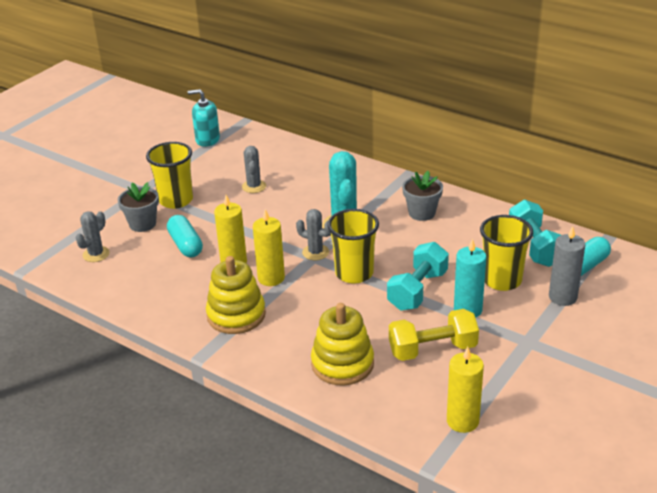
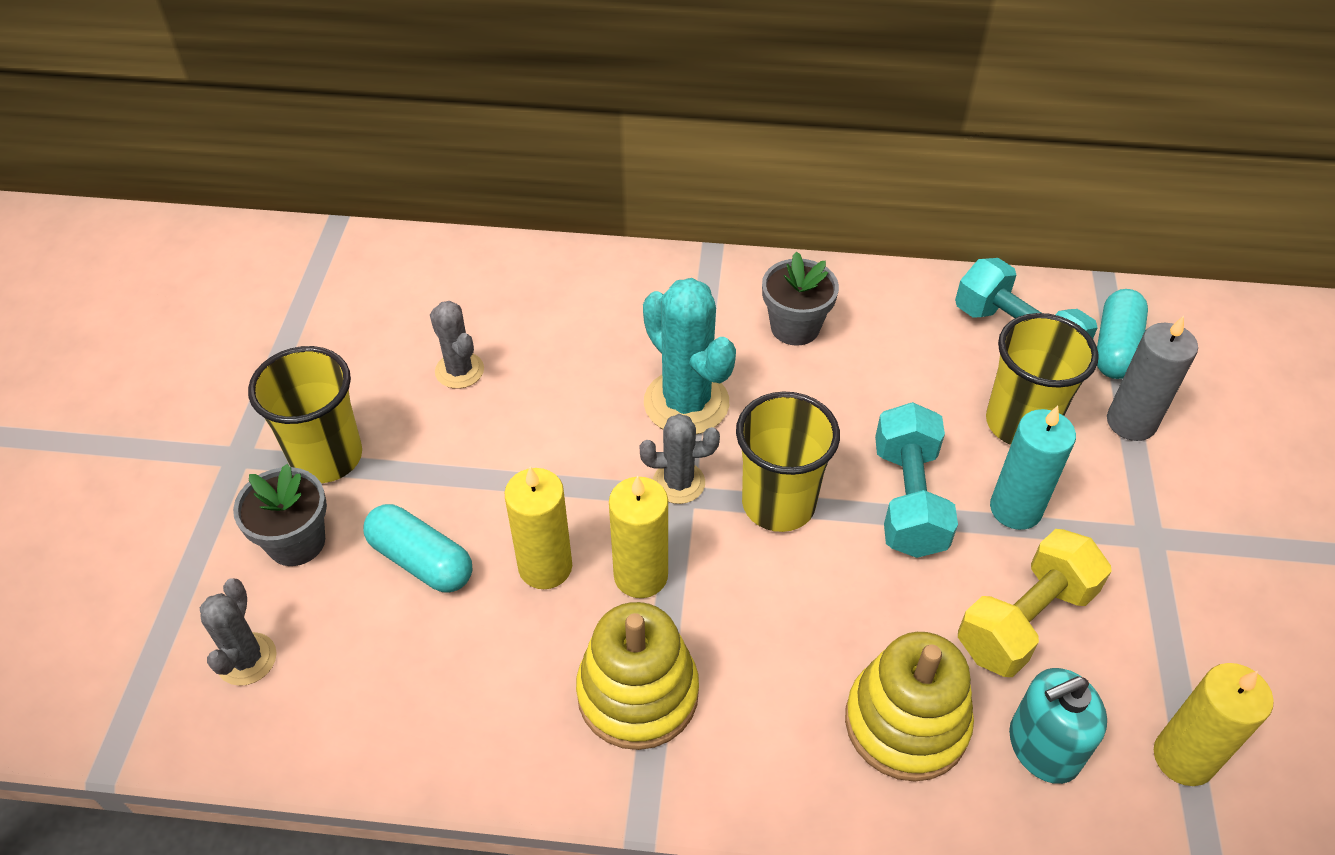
camera: 30 degrees left, 15 degrees up
turquoise soap dispenser [188,89,220,147] -> turquoise soap dispenser moved to [1009,668,1107,784]

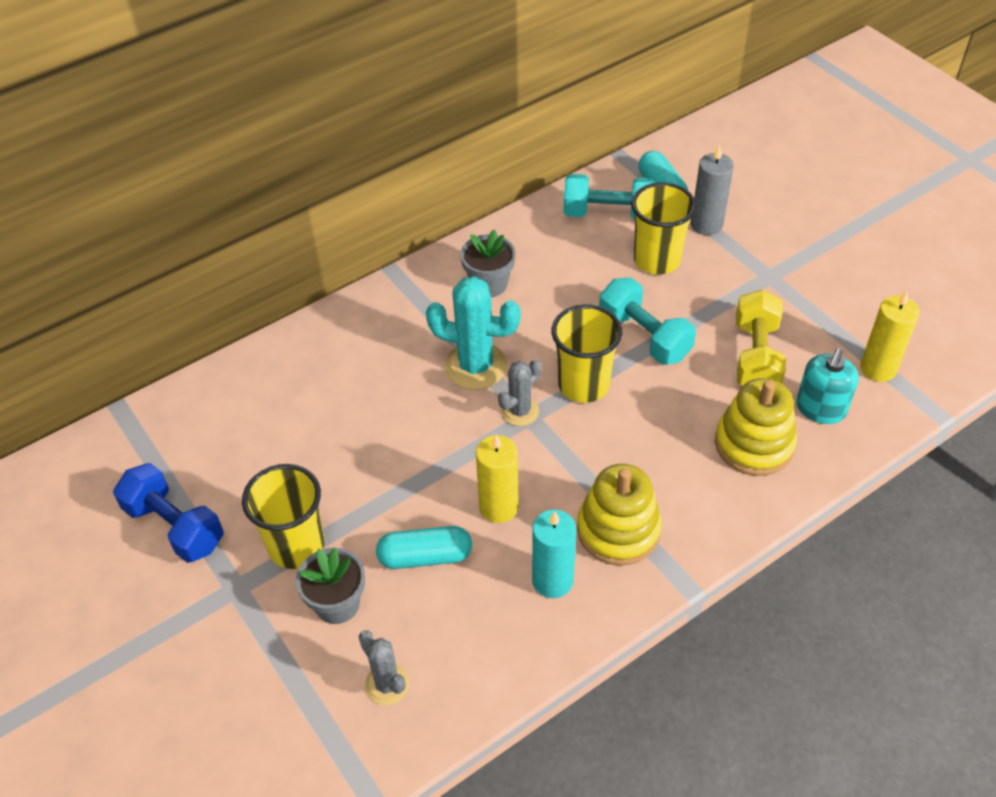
camera: 40 degrees left, 0 degrees up
grey cactus [430,301,484,389] -> none
yellow candle [609,476,668,598] -> none
turquoise candle [990,406,1076,530] -> turquoise candle moved to [532,510,576,598]
none -> blue dumbbell [113,463,224,563]

